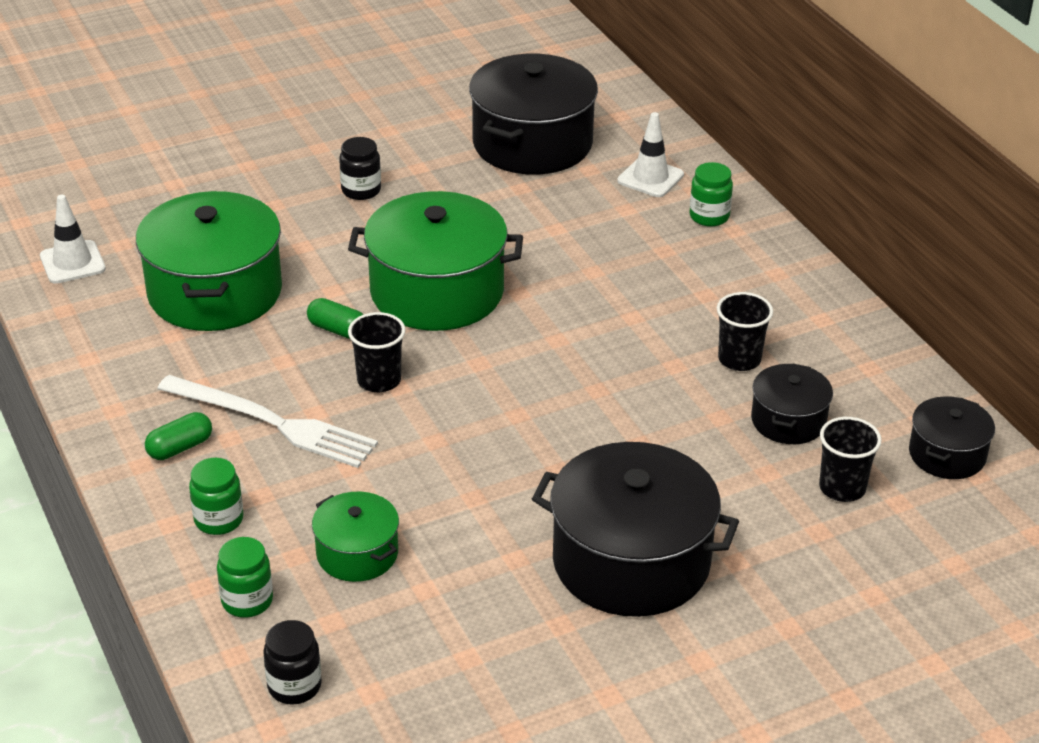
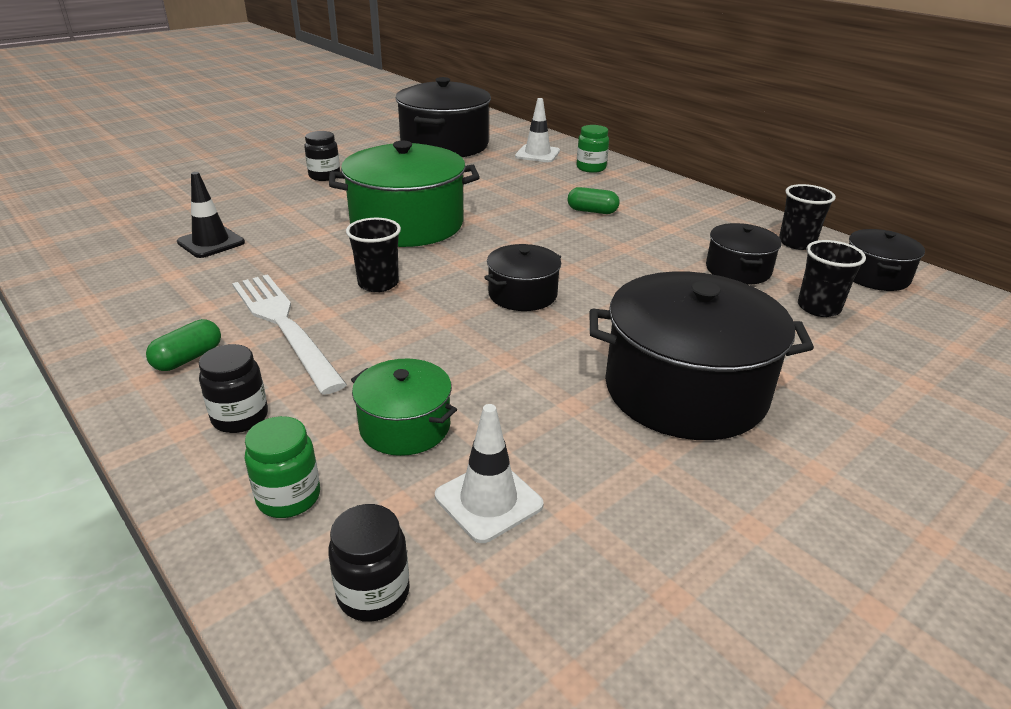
camera: 15 degrees left, 5 degrees down
white traffic cone [40,195,106,284] -> white traffic cone moved to [435,404,544,543]
green pot [136,191,282,331] -> black traffic cone [177,172,245,258]
white fork [157,375,378,468] -> white fork turned 135 degrees counterclockwise [232,274,347,395]
green jar [189,458,243,535] -> black jar [199,344,268,433]
green capsule [307,298,363,339] -> green capsule moved to [568,187,619,214]
black cup [717,292,773,371] -> black cup moved to [779,184,836,250]
none -> black pot [484,244,561,311]

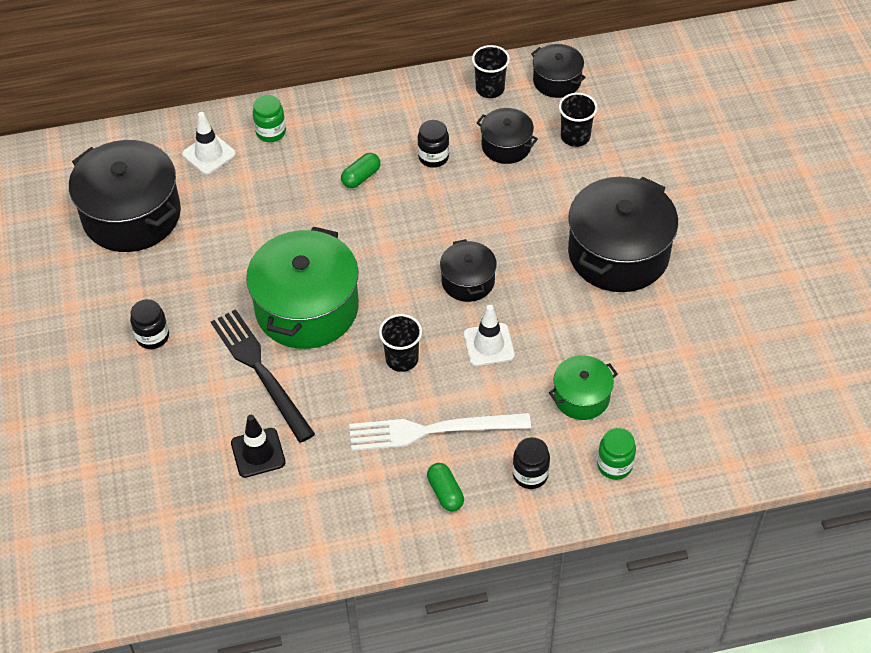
camera: 60 degrees left, 20 degrees up
black jar [328,504,410,622] -> black jar moved to [418,120,449,168]
white traffic cone [435,404,544,543] -> white traffic cone moved to [464,305,515,366]
none -> black fork [211,309,315,443]

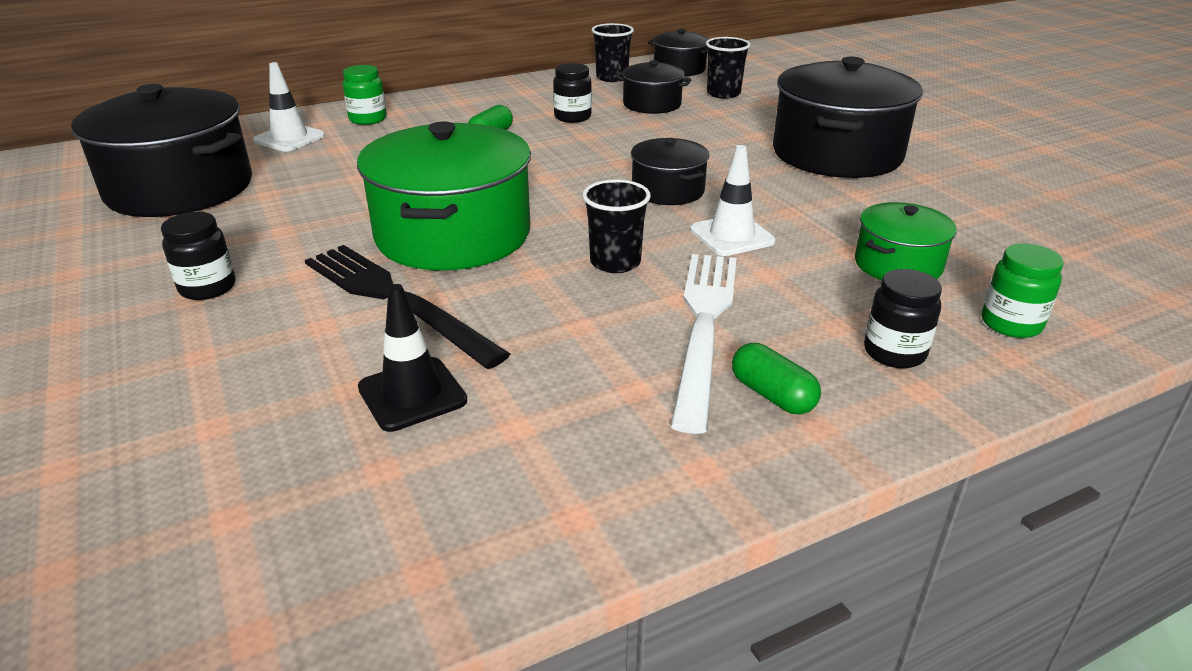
camera: 15 degrees left, 20 degrees down
white fork [349,413,531,451] -> white fork turned 120 degrees clockwise [670,254,737,434]

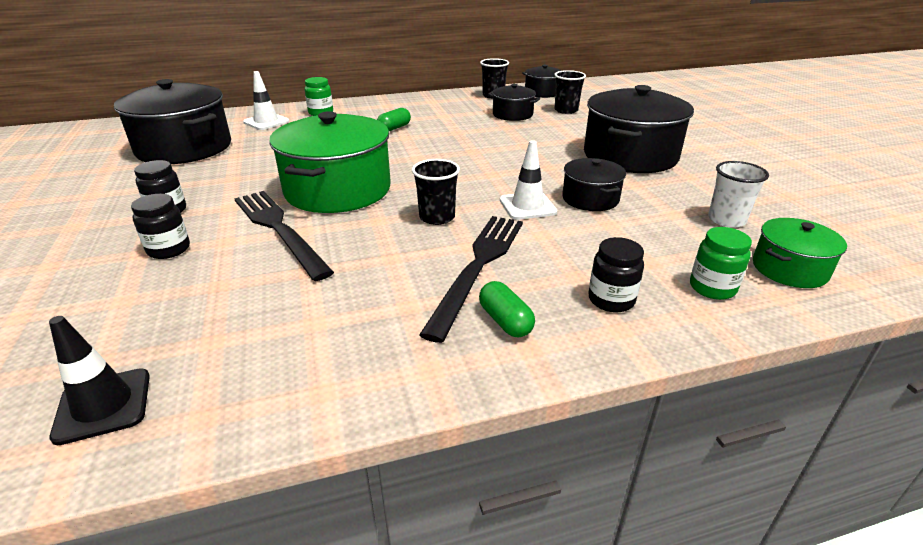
camera: 10 degrees right, 0 degrees up
black traffic cone [358,284,467,432] -> black traffic cone moved to [49,316,150,445]
black jar [553,63,592,123] -> black jar moved to [131,194,190,259]
black pot [631,138,710,205] -> black pot moved to [562,158,626,211]
white fork [670,254,737,434] -> black fork [419,216,523,343]
green pot [855,202,957,280] -> green pot moved to [753,218,847,288]
none -> white cup [708,161,769,228]

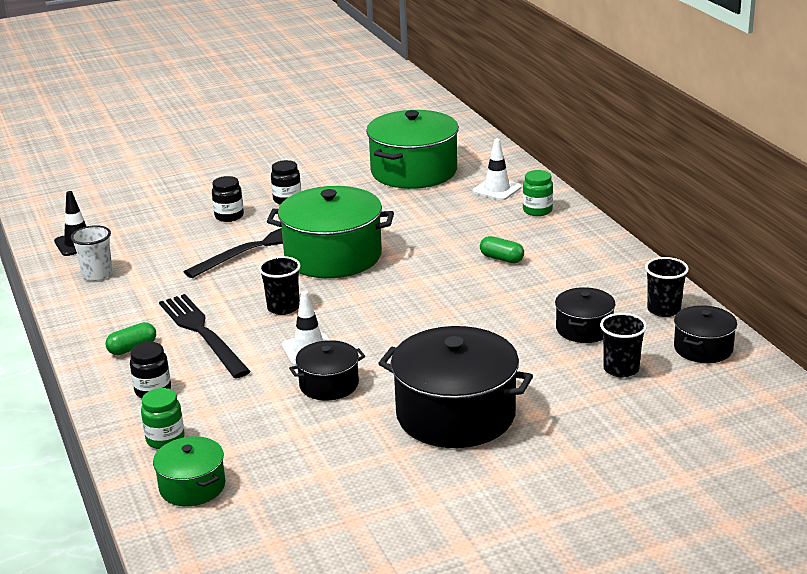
camera: 85 degrees right, 5 degrees down
black pot [114,79,231,164] -> green pot [366,110,459,189]
black fork [419,216,523,343] -> black fork turned 135 degrees counterclockwise [159,294,251,378]
white cup [708,161,769,228] -> white cup moved to [71,225,113,281]

